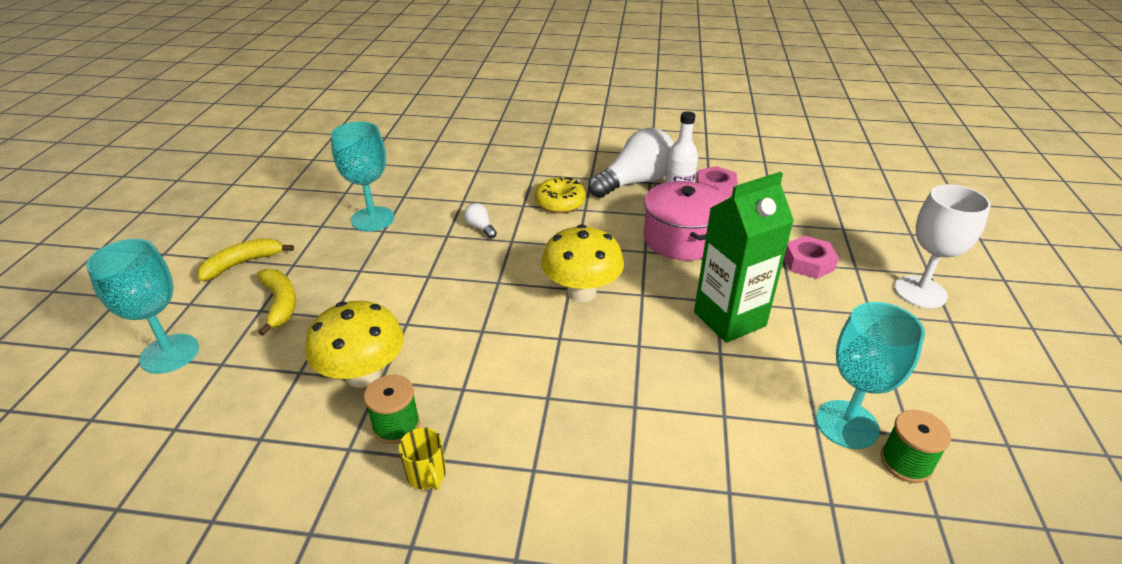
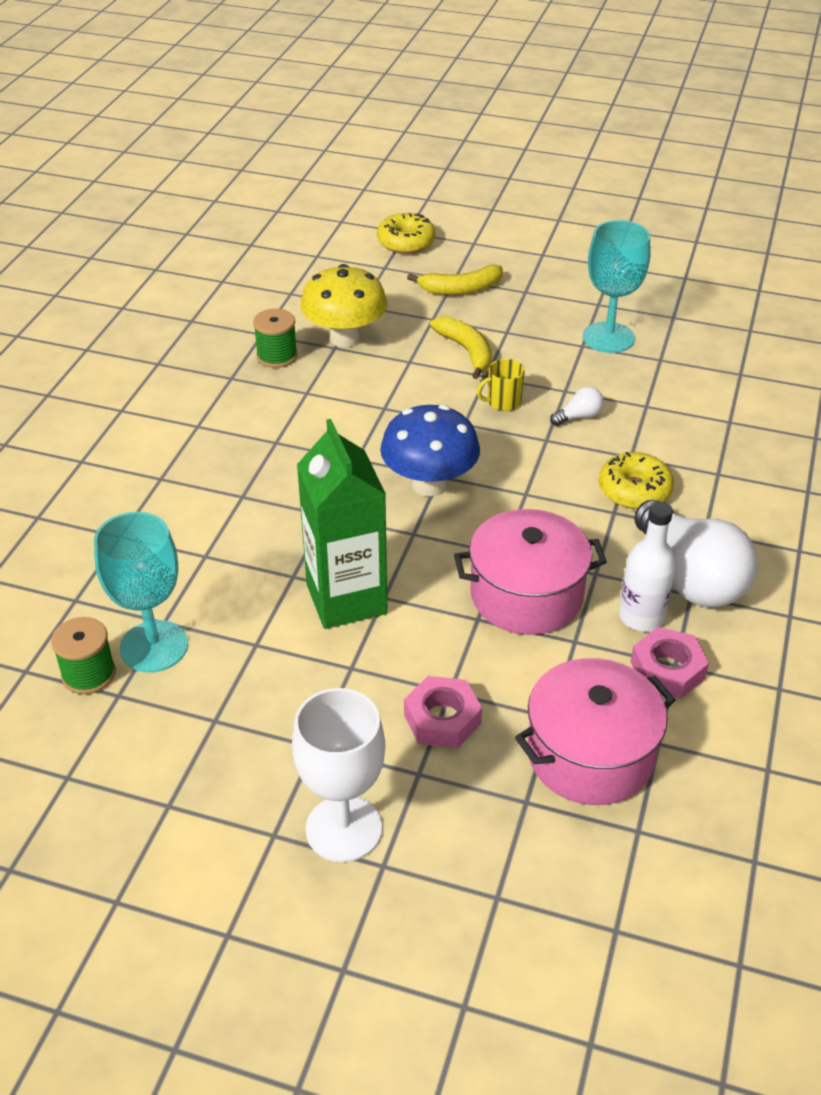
camera: 100 degrees right, 5 degrees up
turquoise goblet [86,239,199,374] -> yellow donut [377,213,435,254]
yellow banana [197,238,294,281] -> yellow banana moved to [430,316,492,379]
yellow mug [398,428,446,490] -> yellow mug moved to [477,359,525,411]
yellow mushroom [541,224,624,302] -> blue mushroom [380,405,480,497]
none -> pink pot [515,658,676,805]

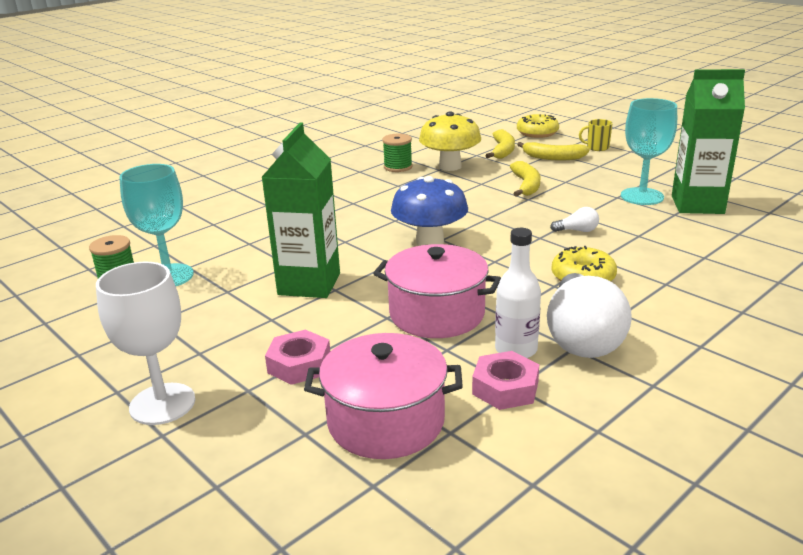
camera: 30 degrees right, 15 degrees down
yellow mug [477,359,525,411] -> yellow mug moved to [579,119,612,151]
none -> yellow banana [485,129,515,159]
none -> green carton [672,69,745,214]

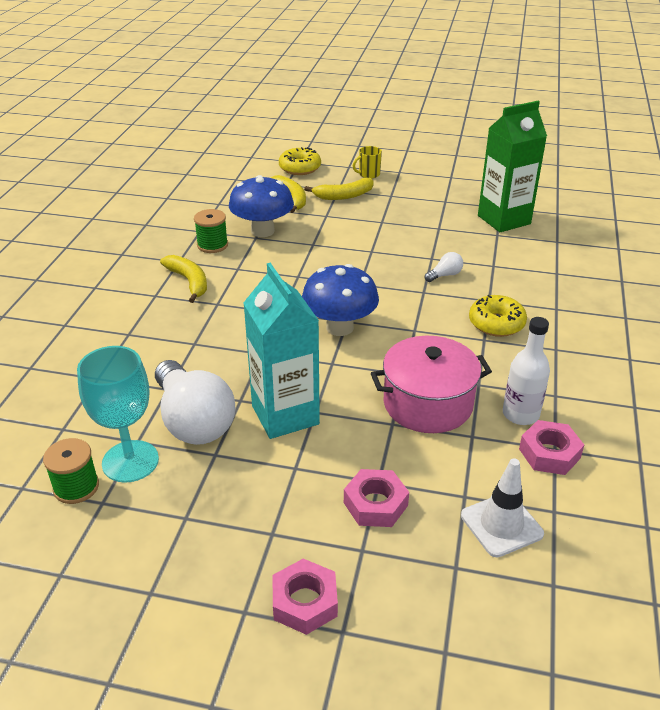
camera: 35 degrees left, 10 degrees up
white goblet [96,262,195,425] -> pink nut [273,559,338,635]
green carton [262,123,340,298] -> turquoise carton [243,263,320,439]
pink pot [304,333,463,459] -> white traffic cone [461,458,544,557]
yellow mushroom [419,111,481,171] -> blue mushroom [229,175,294,237]
yellow banana [510,161,541,197] -> yellow banana moved to [160,255,207,303]
white light bulb [547,273,632,358] -> white light bulb moved to [155,360,236,445]
turquoise goblet [621,98,677,205] -> none

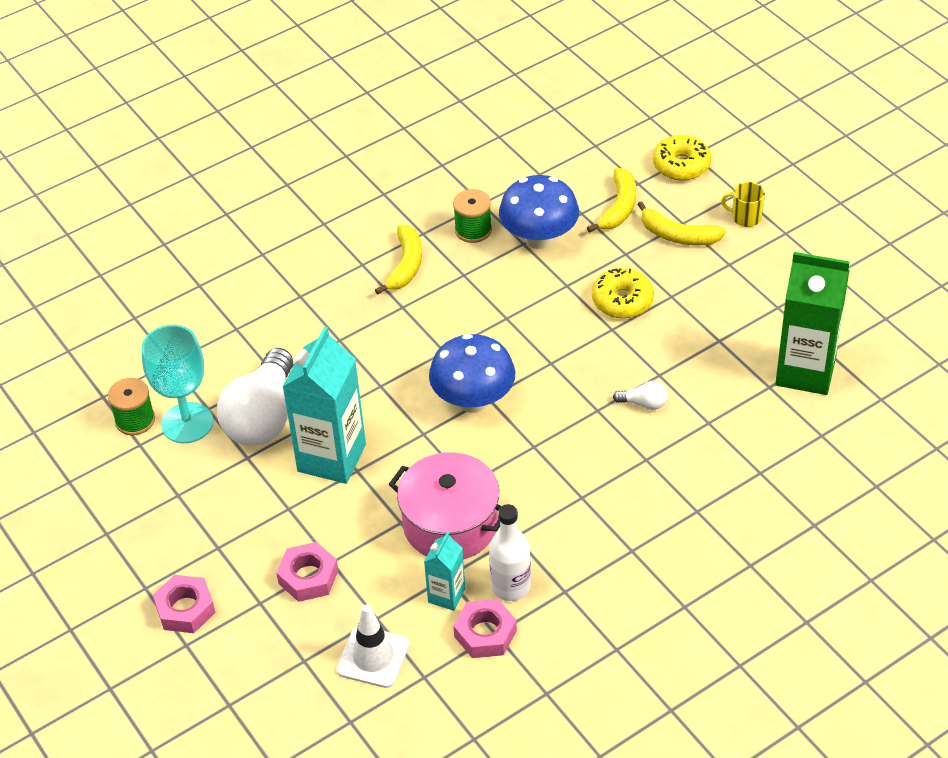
camera: 45 degrees right, 10 degrees up
yellow donut [469,295,527,337] -> yellow donut moved to [592,268,654,318]
none -> turquoise carton [424,532,465,611]

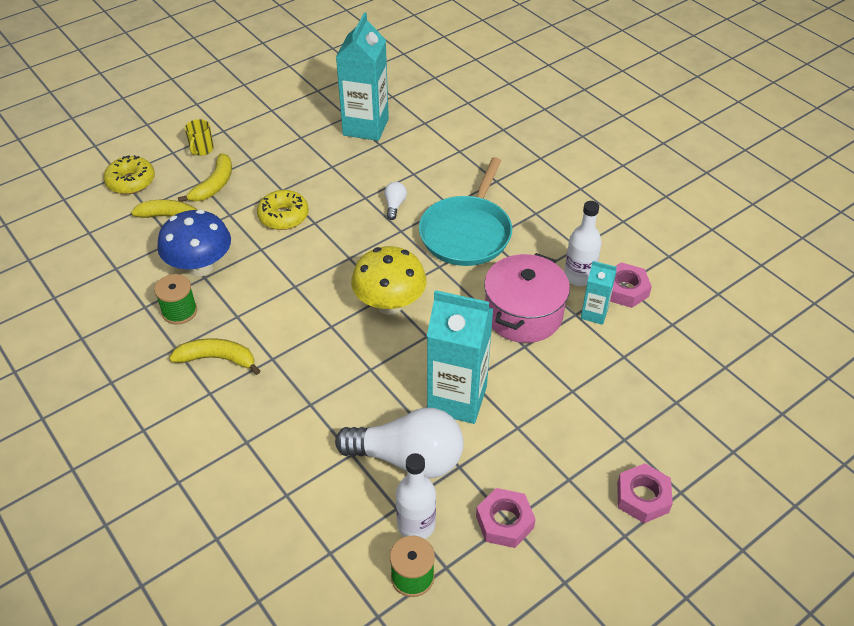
camera: 95 degrees left, 0 degrees up
turquoise goblet [142,325,213,443] -> white bottle [396,453,436,539]
pink nut [276,542,338,602] -> pink nut moved to [476,488,536,548]
white traffic cone [337,604,410,688] -> none
blue mushroom [429,334,515,413] -> yellow mushroom [351,246,427,315]
green carton [775,252,850,395] -> turquoise carton [336,12,389,141]
none -> turquoise pan [419,157,512,266]

